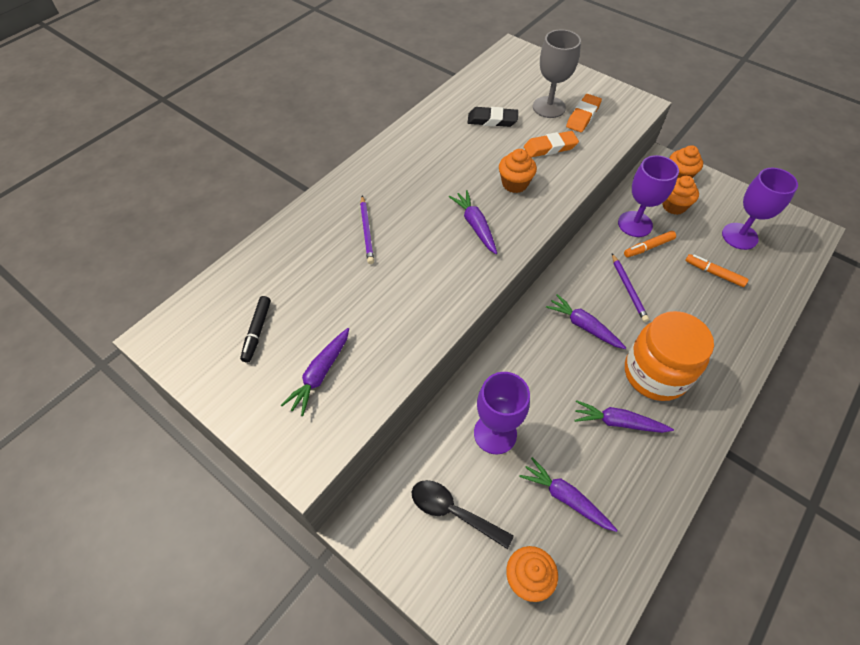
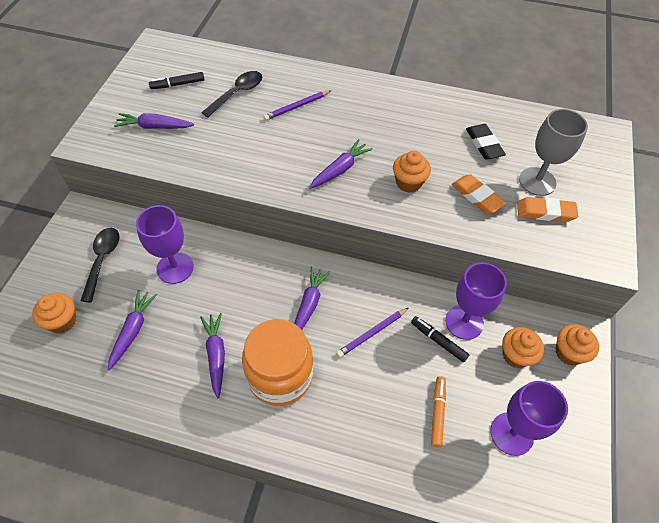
camera: 65 degrees right, 0 degrees up
orange marker [624,231,676,257] -> black marker [411,316,469,362]
none -> black spoon [201,71,262,118]

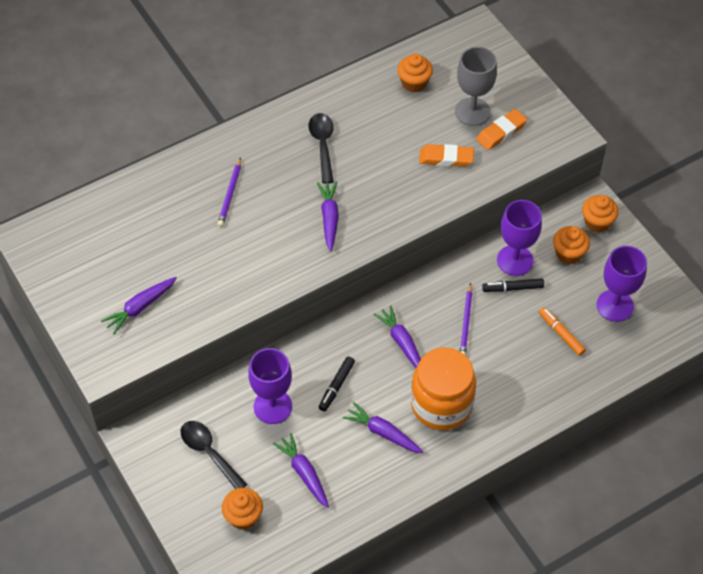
camera: 45 degrees left, 0 degrees up
black marker [149,72,205,89] -> black marker moved to [319,356,355,411]
black spoon [201,71,262,118] -> black spoon moved to [309,113,334,184]
orange cupcake [393,151,431,192] -> orange cupcake moved to [397,53,433,93]
black eraser [466,124,506,160] -> none

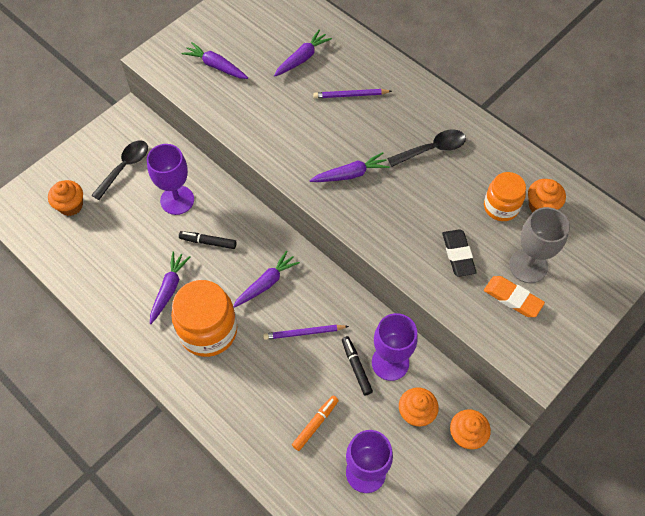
camera: 75 degrees right, 5 degrees up
purple carrot [273,433,329,508] -> purple carrot moved to [274,30,332,77]
orange eraser [419,144,474,167] -> black eraser [442,229,477,277]
none -> orange jar [484,172,526,221]

